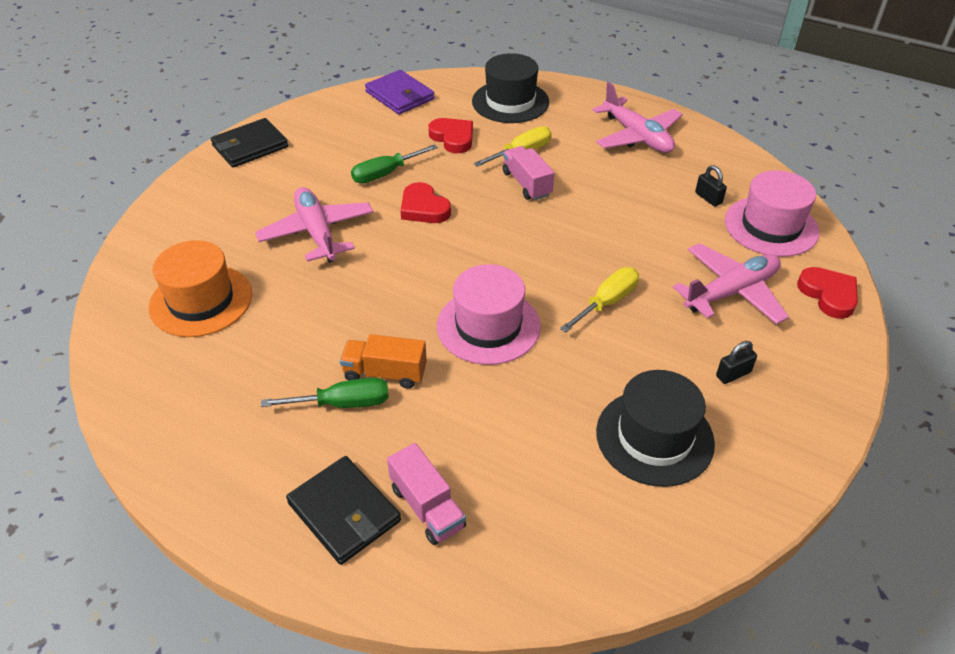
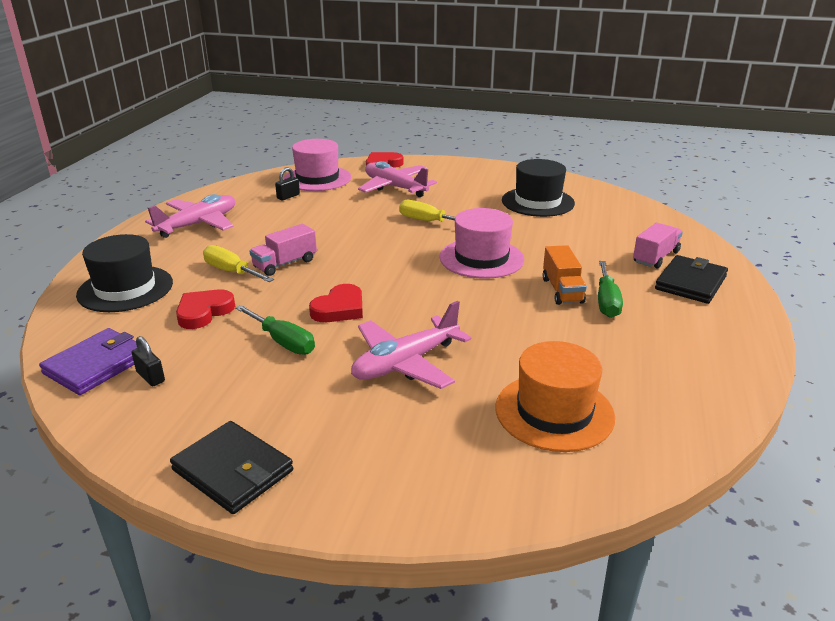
camera: 105 degrees left, 15 degrees down
green screwdriver [261,378,389,408] -> green screwdriver turned 150 degrees counterclockwise [598,261,623,318]
black padlock [716,341,757,384] -> black padlock moved to [132,336,165,386]

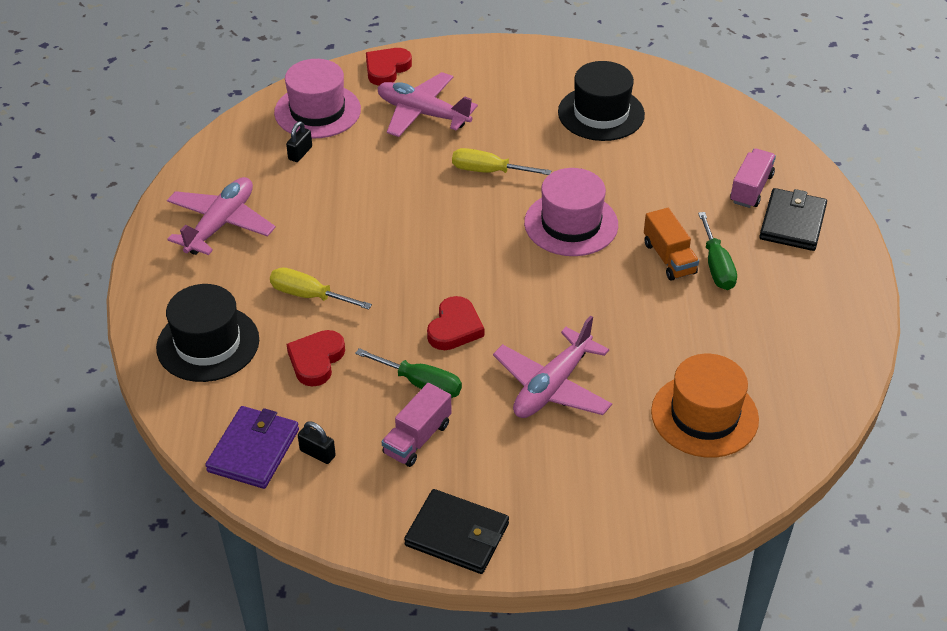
camera: 15 degrees left, 15 degrees up
pink truck [249,224,317,276] -> pink truck moved to [382,383,452,467]

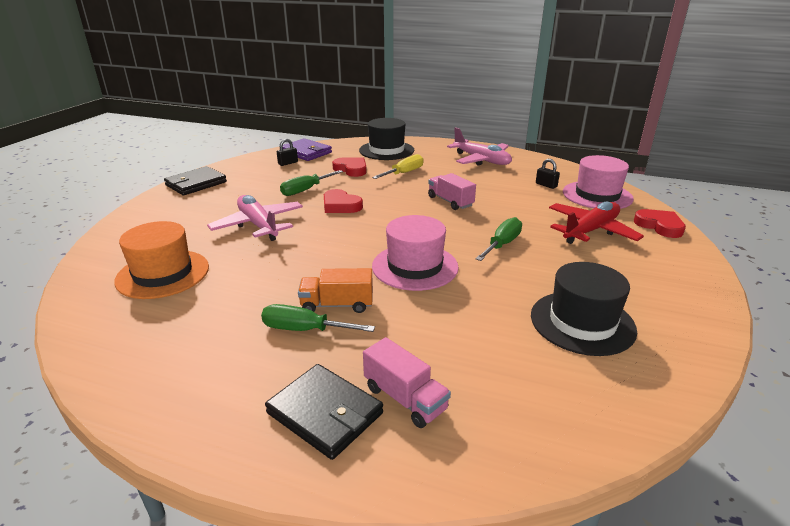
camera: 110 degrees right, 15 degrees down
pink plane [378,72,478,137] -> red plane [549,202,644,244]
pink truck [382,383,452,467] -> pink truck moved to [428,173,476,210]
yellow screwdriver [452,148,552,175] -> green screwdriver [475,217,522,261]

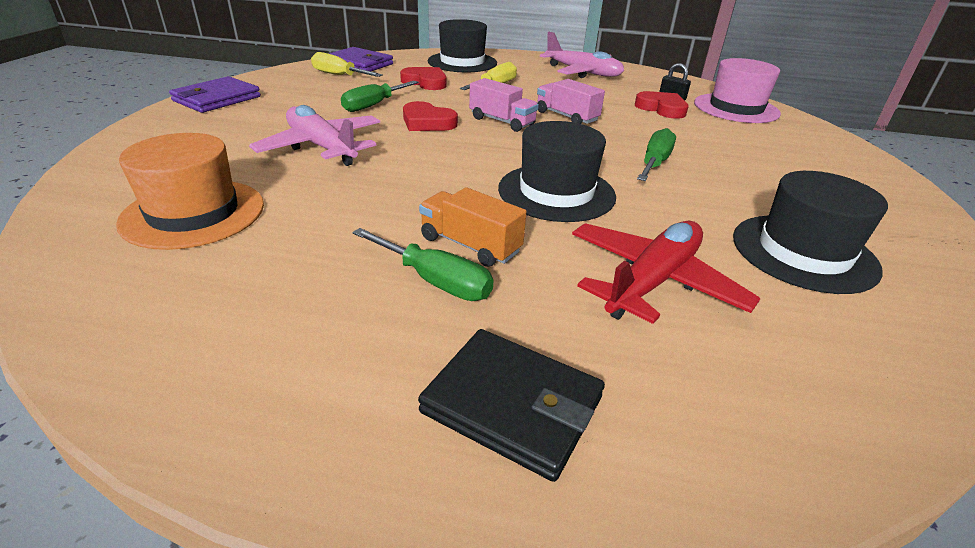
camera: 10 degrees left, 5 degrees up
black wallet [164,166,227,195] -> purple wallet [169,76,261,113]
green screwdriver [261,304,375,332] -> green screwdriver turned 150 degrees counterclockwise [352,228,494,301]
black padlock [277,139,298,166] -> yellow screwdriver [311,52,383,77]
orange truck [298,268,373,313] -> orange truck turned 45 degrees clockwise [419,187,527,267]
pink truck [363,337,451,428] -> pink truck moved to [469,78,539,132]
pink hat [372,215,459,291] -> black hat [498,121,616,222]
red plane [549,202,644,244] -> red plane moved to [572,220,761,324]
red heart [634,209,686,238] -> red heart moved to [635,91,689,119]

